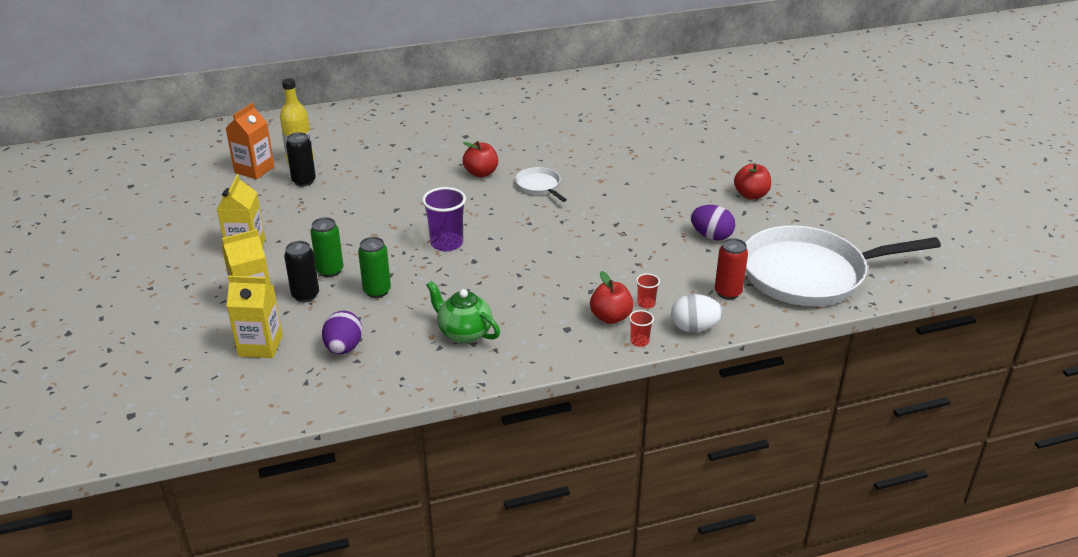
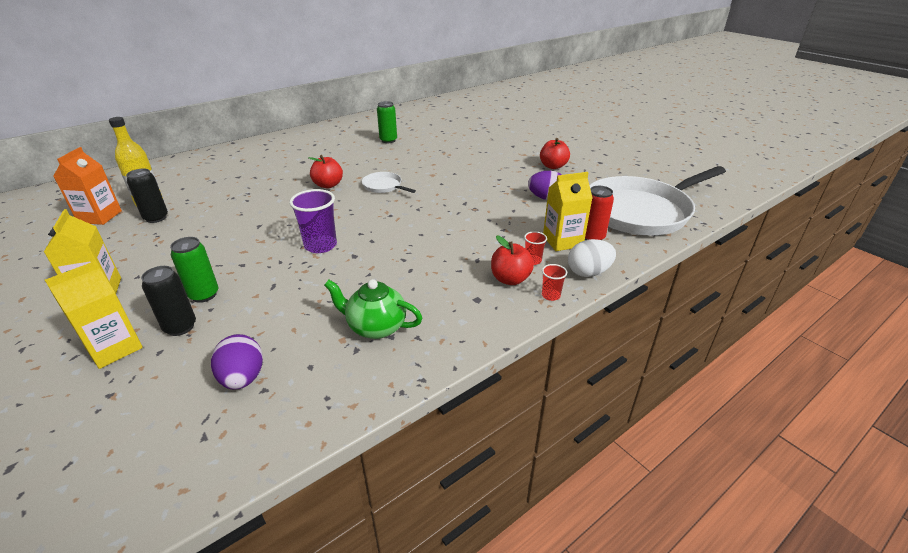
camera: 20 degrees left, 0 degrees up
yellow carton [227,276,283,358] -> yellow carton moved to [543,172,593,251]
green can [358,237,391,298] -> green can moved to [377,101,397,143]

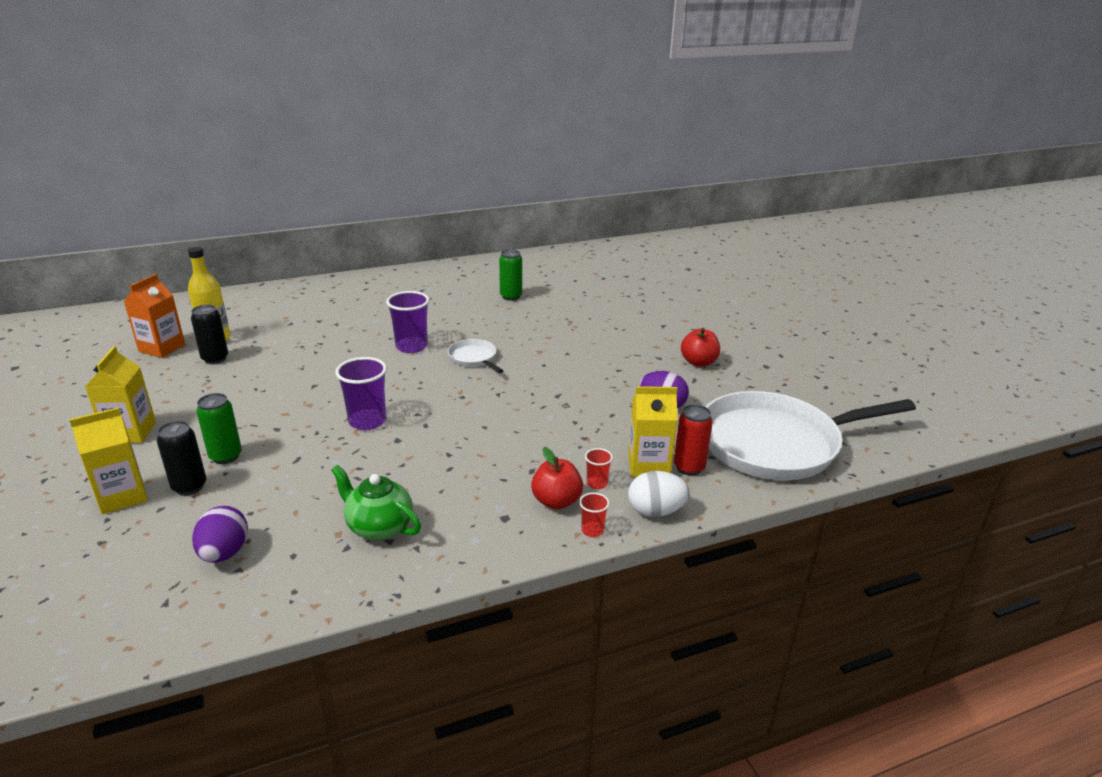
camera: 15 degrees right, 5 degrees down
red apple [309,155,343,188] -> purple cup [386,291,429,353]

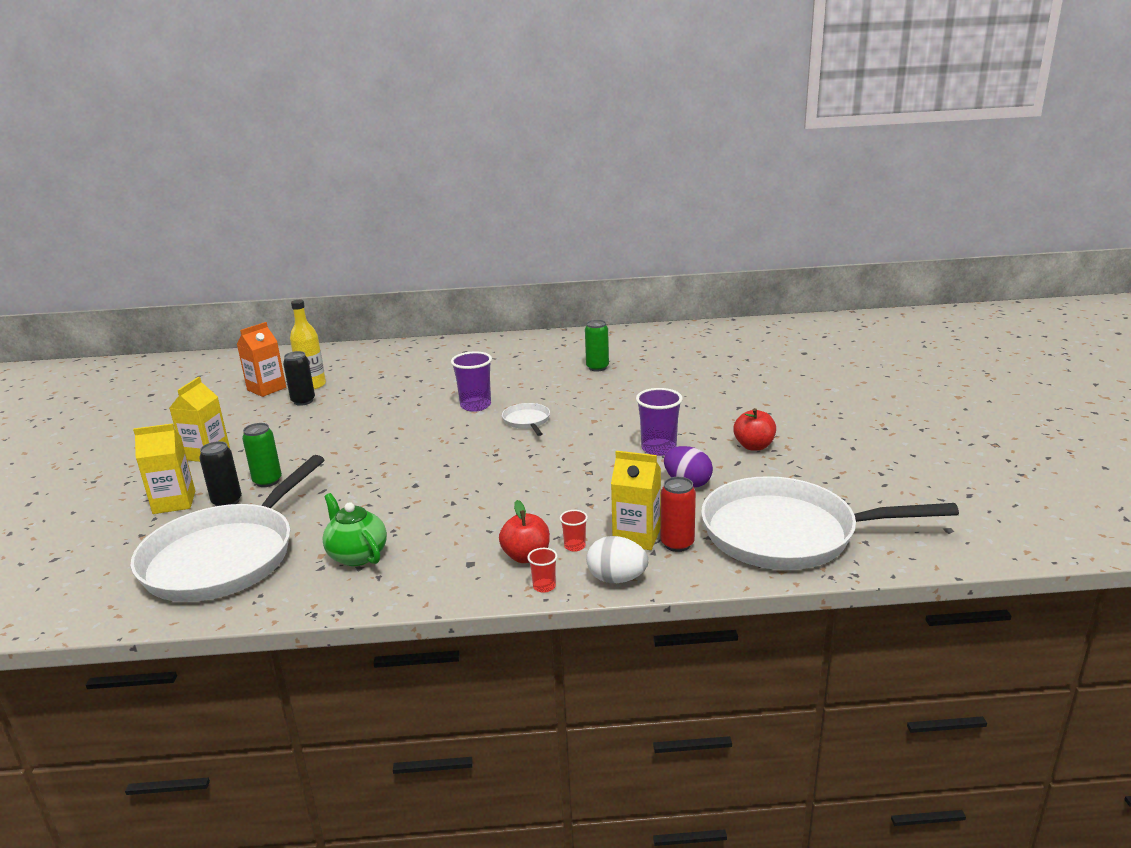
camera: 20 degrees right, 5 degrees down
purple egg [192,506,248,563] -> white pan [131,455,324,602]
purple cup [336,357,387,430] -> purple cup moved to [636,388,683,456]

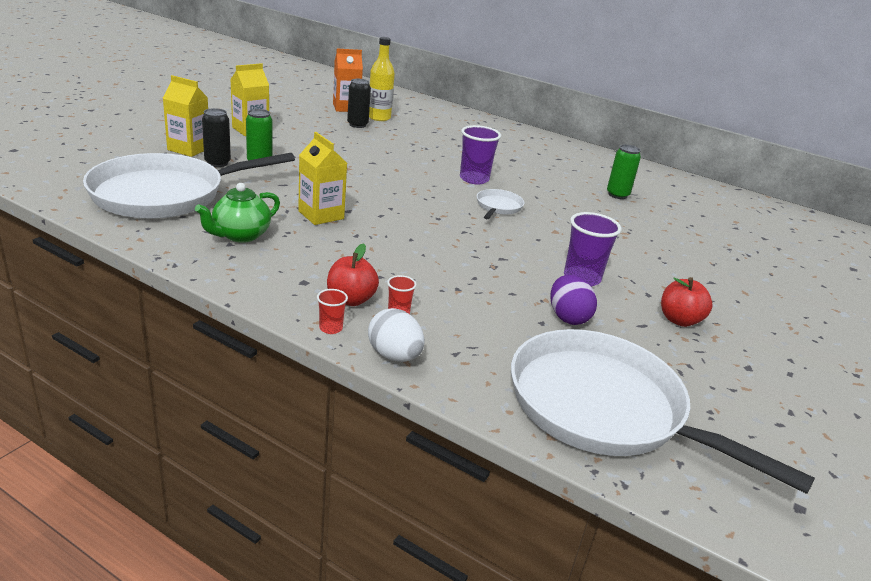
camera: 30 degrees right, 5 degrees up
green teapot [322,493,387,566] -> green teapot turned 135 degrees counterclockwise [195,183,280,243]
yellow carton [611,451,661,550] -> yellow carton moved to [298,132,347,225]
red can [661,477,696,552] -> none

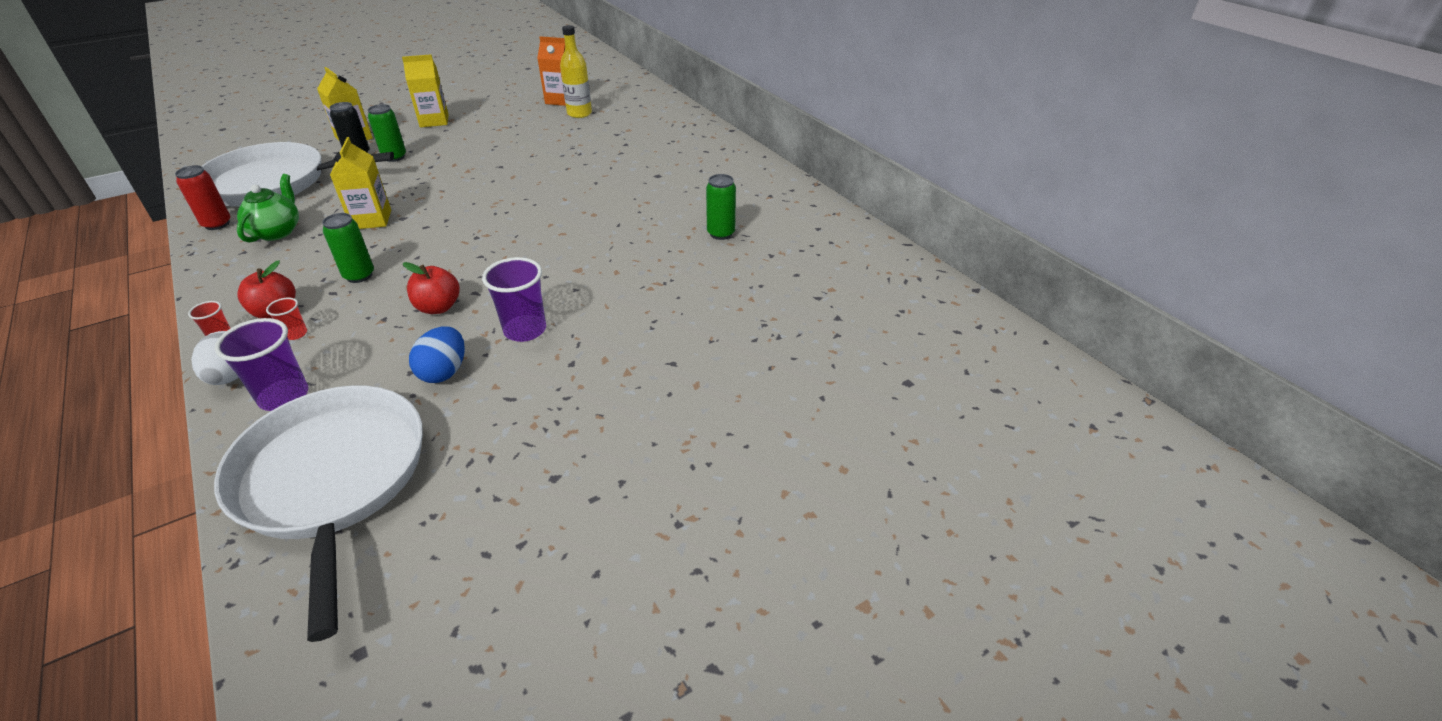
camera: 30 degrees right, 10 degrees up
green teapot [195,183,280,243] -> green teapot turned 120 degrees clockwise [237,174,299,243]
black can [347,79,371,128] -> none
purple cup [460,125,501,184] -> purple cup moved to [215,318,308,411]
white pan [477,189,524,219] -> none
purple egg [550,275,597,325] -> blue egg [409,326,465,383]
red apple [661,277,713,327] -> red apple moved to [403,262,459,314]
none -> red can [175,165,231,230]
none -> green can [322,213,374,283]

